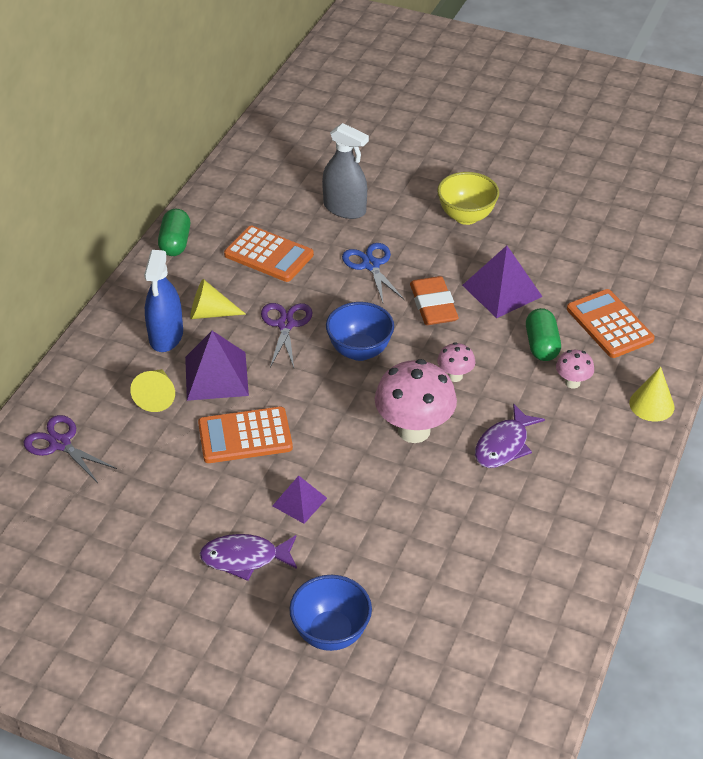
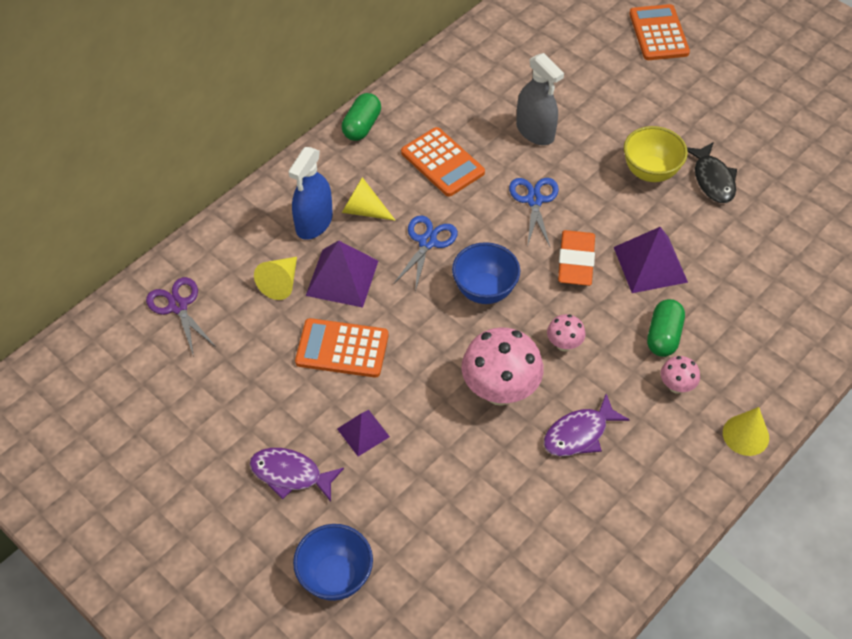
camera: 20 degrees right, 10 degrees up
purple scissors [261,303,312,368] -> blue scissors [393,215,458,292]
orange calculator [567,289,655,358] -> orange calculator moved to [629,4,690,60]
none -> black fish [687,142,737,203]

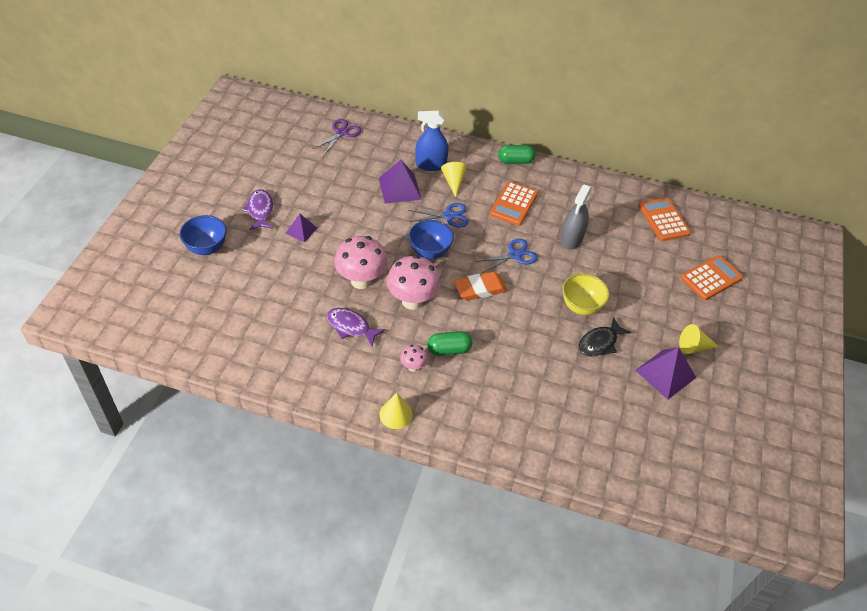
camera: 60 degrees right, 5 degrees down
yellow cone [254,257,297,300] -> yellow cone moved to [679,324,719,354]
orange calculator [295,318,389,378] -> orange calculator moved to [639,198,691,241]
pink mushroom [547,314,586,351] -> pink mushroom [387,255,441,310], size x2.05
purple pyramid [614,227,688,293] -> purple pyramid moved to [635,347,696,400]

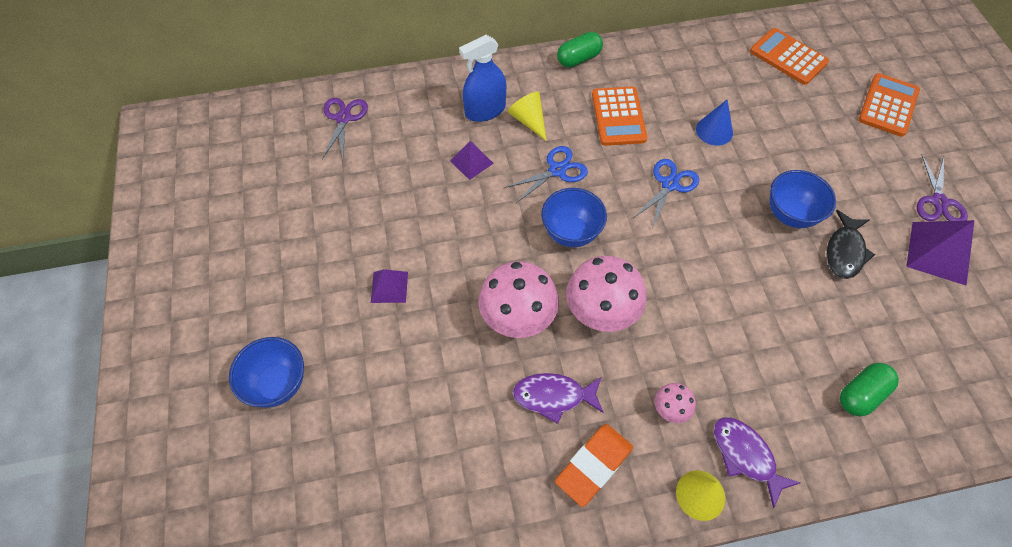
camera: 25 degrees left, 10 degrees up
purple fish [242,189,273,230] -> purple fish moved to [714,417,800,508]
purple pyramid [379,160,422,204] -> purple pyramid [450,141,494,180], size x0.60
green capsule [427,331,472,356] -> green capsule moved to [840,363,899,417]
orange eraser [454,272,508,301] -> orange eraser moved to [555,424,633,507]
grey spray bottle [560,184,592,250] -> blue cone [696,100,733,146]
yellow bowl [562,273,610,315] -> blue bowl [769,170,836,228]
yellow cone [679,324,719,354] -> purple scissors [917,154,968,221]

